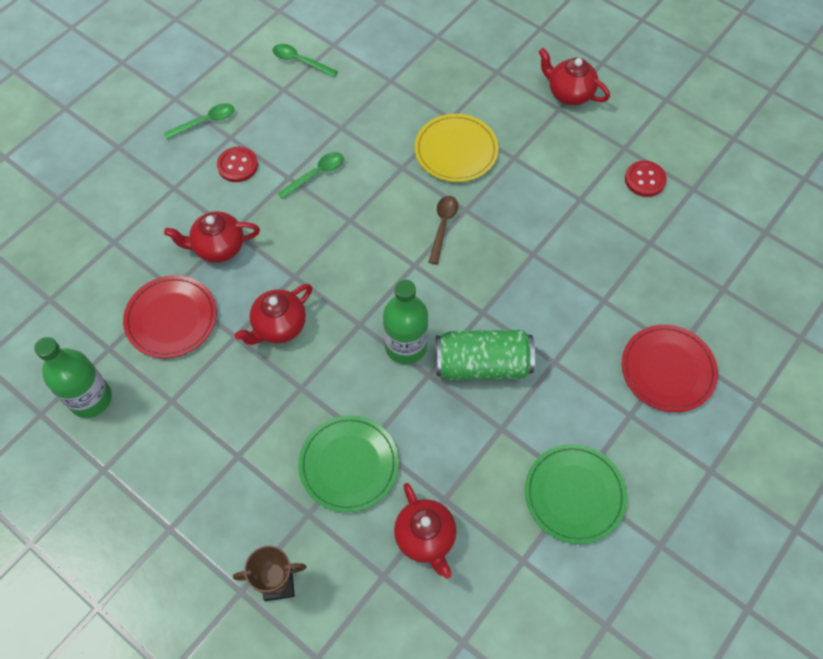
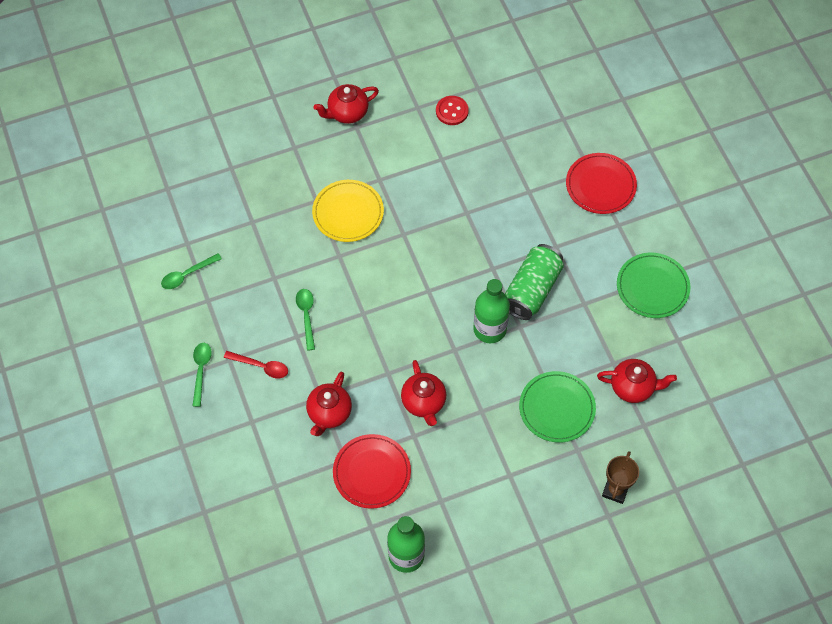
camera: 60 degrees left, 0 degrees up
red button [217,146,258,182] -> red spoon [224,351,288,378]
brown spoon [429,196,458,264] -> none

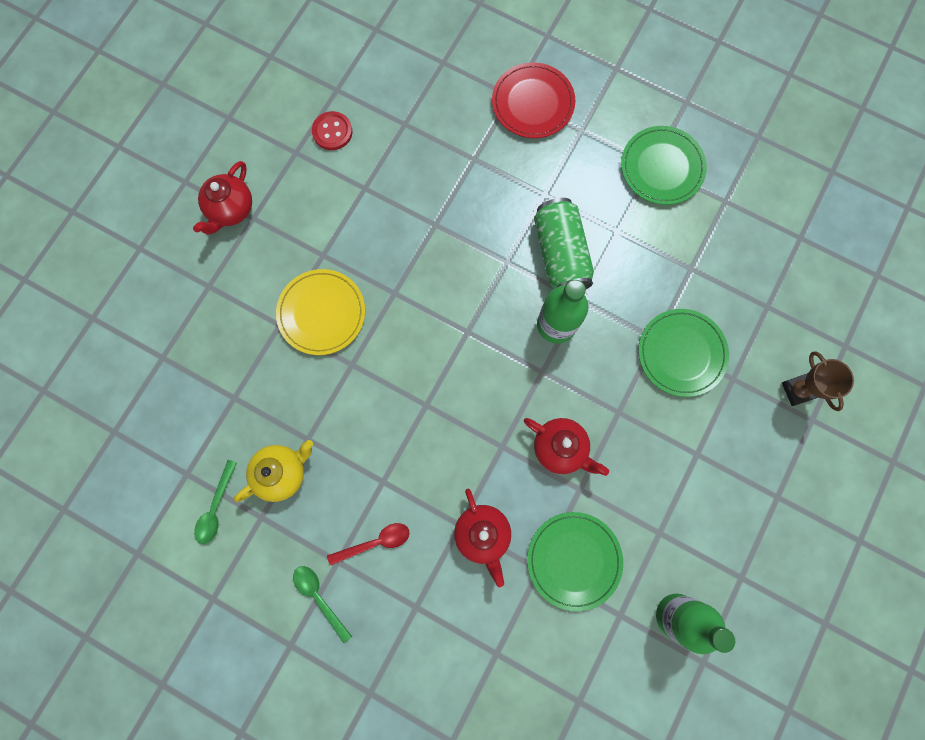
camera: 40 degrees left, 15 degrees up
green spoon [296,289,315,351] -> none
red plate [333,434,411,509] -> green plate [527,512,623,611]
red teapot [597,359,677,403] -> none
none -> yellow teapot [234,440,313,502]

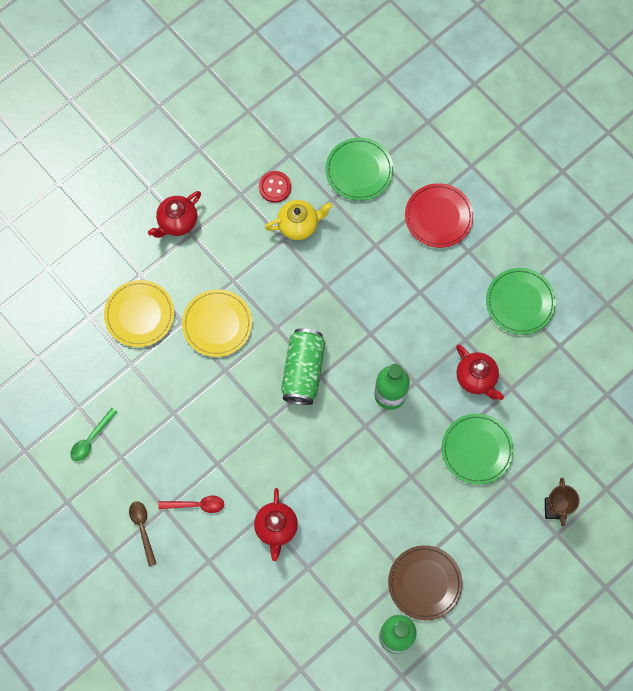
camera: 20 degrees right, 5 degrees down
yellow teapot [234,440,313,502] -> yellow teapot moved to [265,200,333,240]
green spoon [293,566,352,643] -> brown spoon [129,501,156,566]
red teapot [524,418,609,476] -> red teapot moved to [456,345,504,400]
green plate [527,512,623,611] -> green plate moved to [325,138,393,201]
green can [534,198,594,289] -> green can moved to [281,328,326,405]
none -> yellow plate [104,280,174,347]
none -> brown plate [388,545,463,620]

